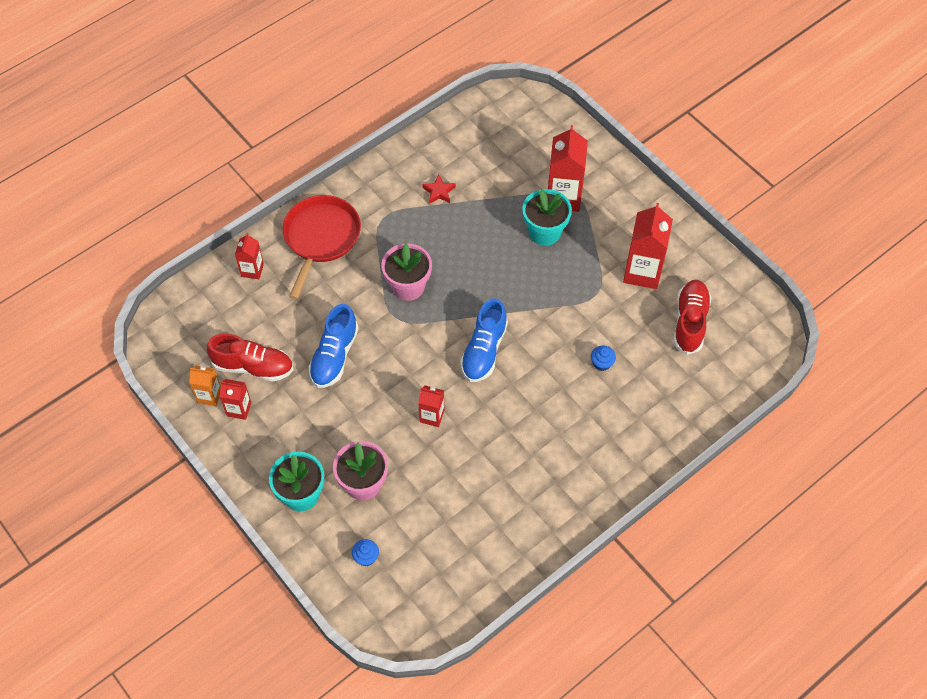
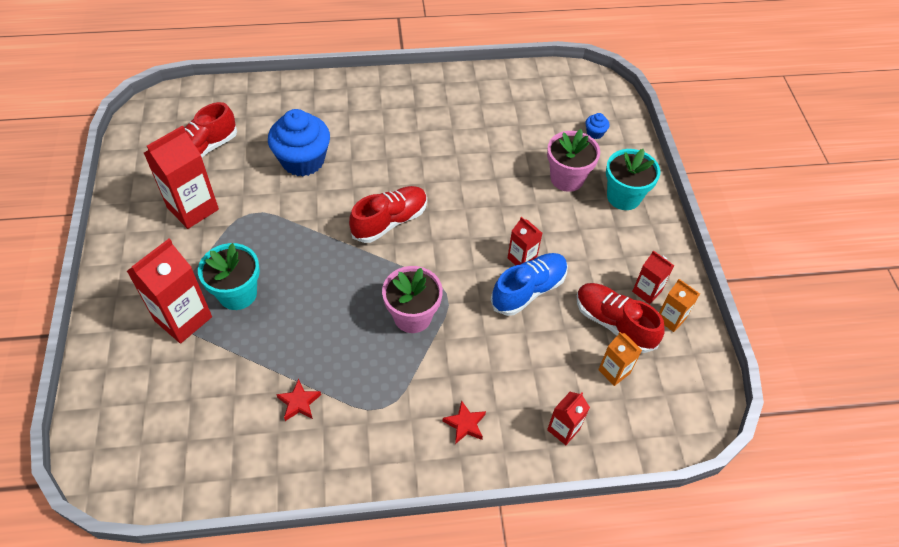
camera: 150 degrees left, 5 degrees down
red pan [283,195,361,299] -> red star [443,400,486,444]
red carton [418,385,444,427] -> red carton moved to [508,217,542,266]
blue shoe [460,299,508,382] -> red shoe [349,186,427,243]
blue cupcake [591,346,616,371] -> blue cupcake [268,109,330,176], size x2.42
none -> orange carton [598,332,642,386]

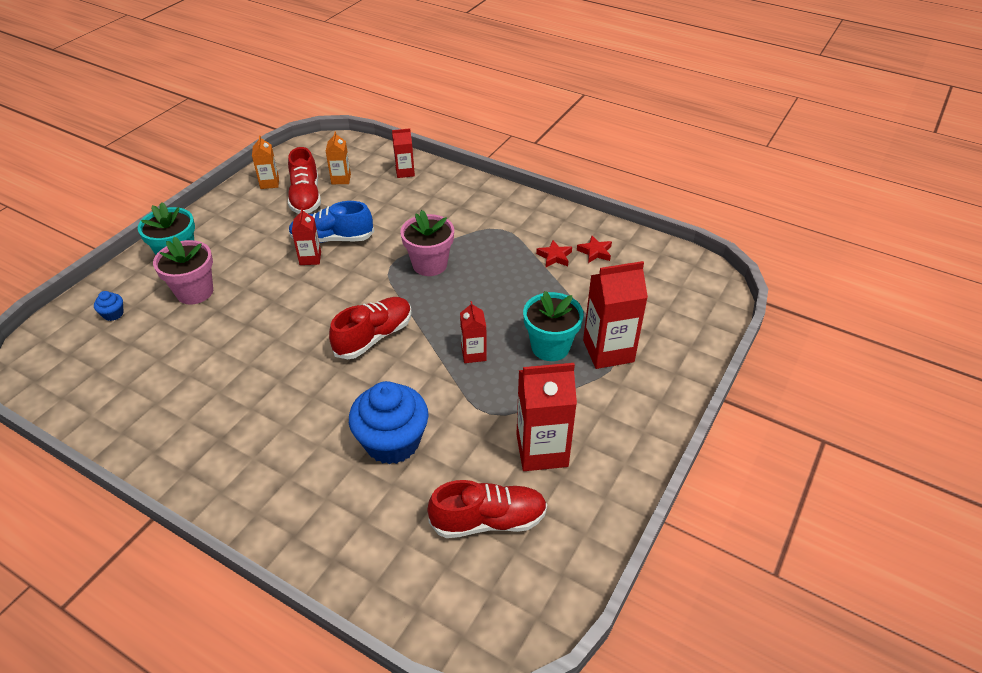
camera: 140 degrees left, 10 degrees down
red shoe [349,186,427,243] -> red shoe turned 135 degrees clockwise [329,297,412,359]
red star [443,400,486,444] -> red star moved to [577,235,612,263]
red carton [632,250,674,304] -> red carton moved to [460,301,487,363]

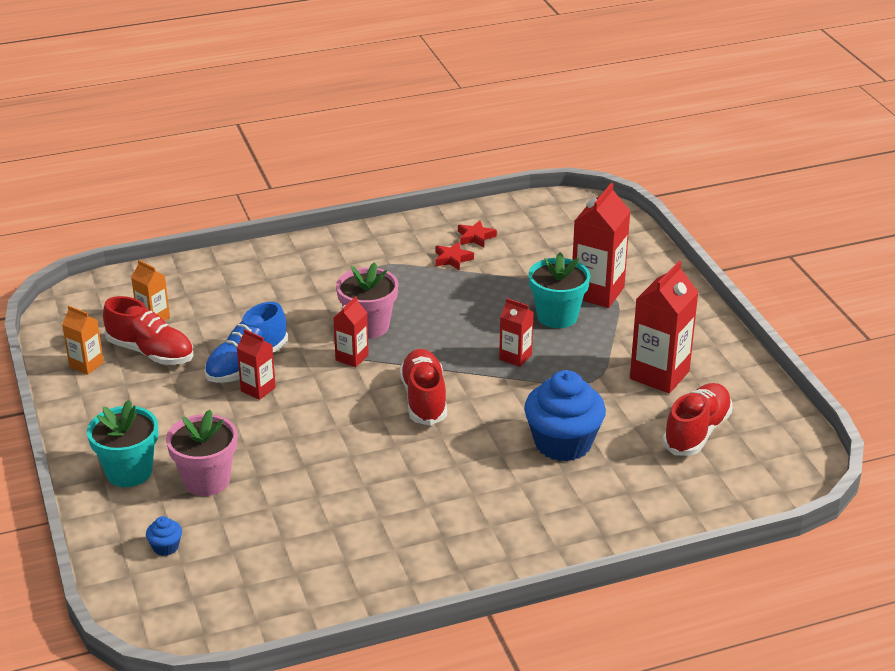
camera: 50 degrees left, 10 degrees down
red carton [392,128,415,178] -> red carton moved to [333,296,369,367]

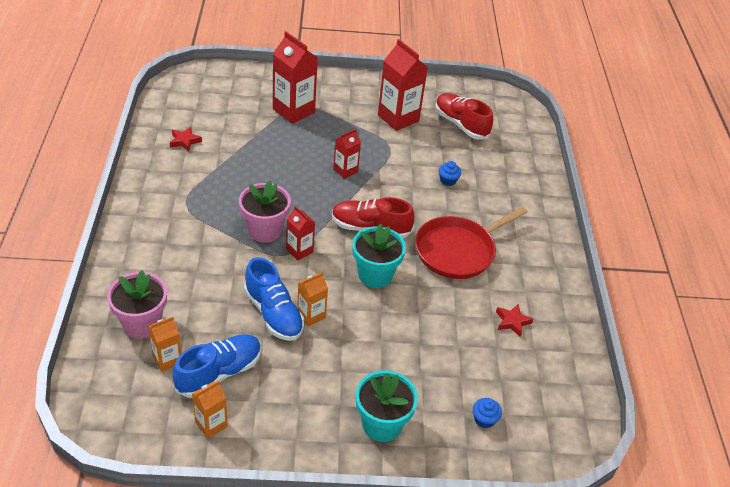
camera: 75 degrees left, 10 degrees up
red shoe [103,296,194,365] -> blue shoe [172,334,262,398]
pink flower pot [166,409,237,496] -> pink flower pot moved to [107,270,167,339]
red carton [237,329,276,400] -> orange carton [297,272,328,326]
red star [435,242,474,271] -> red star moved to [496,304,534,337]
blue cupcake [524,370,606,462] -> blue cupcake [439,161,461,186], size x0.41
turquoise flower pot [529,252,590,328] -> turquoise flower pot moved to [352,224,406,288]
none -> red pan [415,207,528,279]

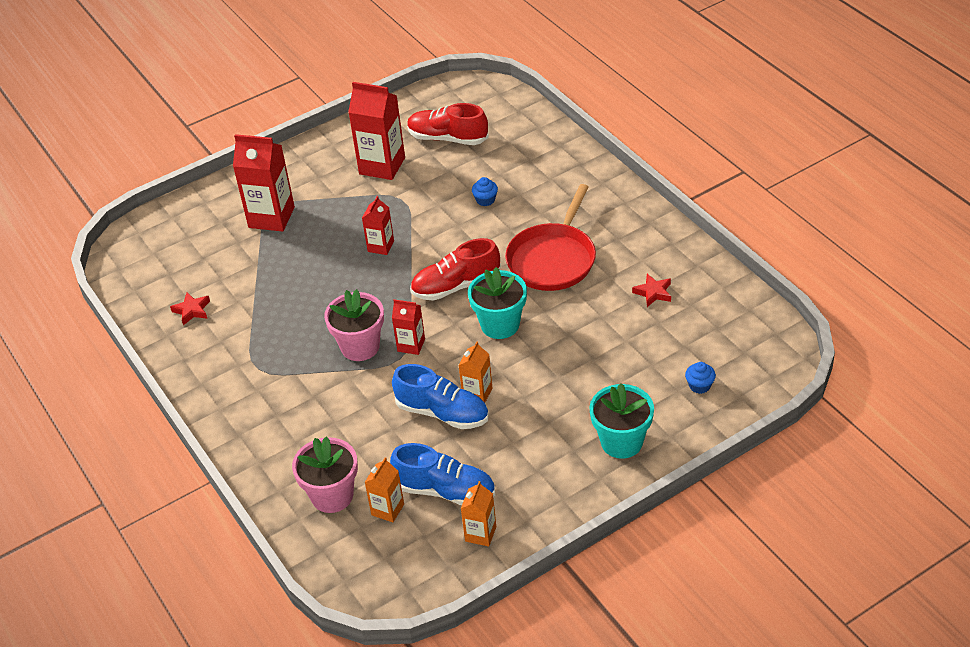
camera: 25 degrees left, 0 degrees up
blue shoe [172,334,262,398] -> blue shoe turned 90 degrees clockwise [390,443,495,505]

